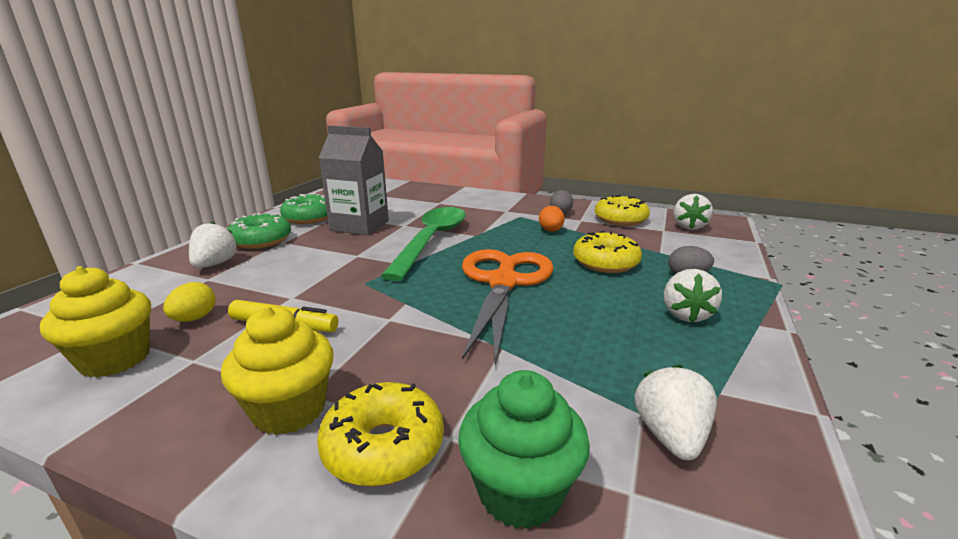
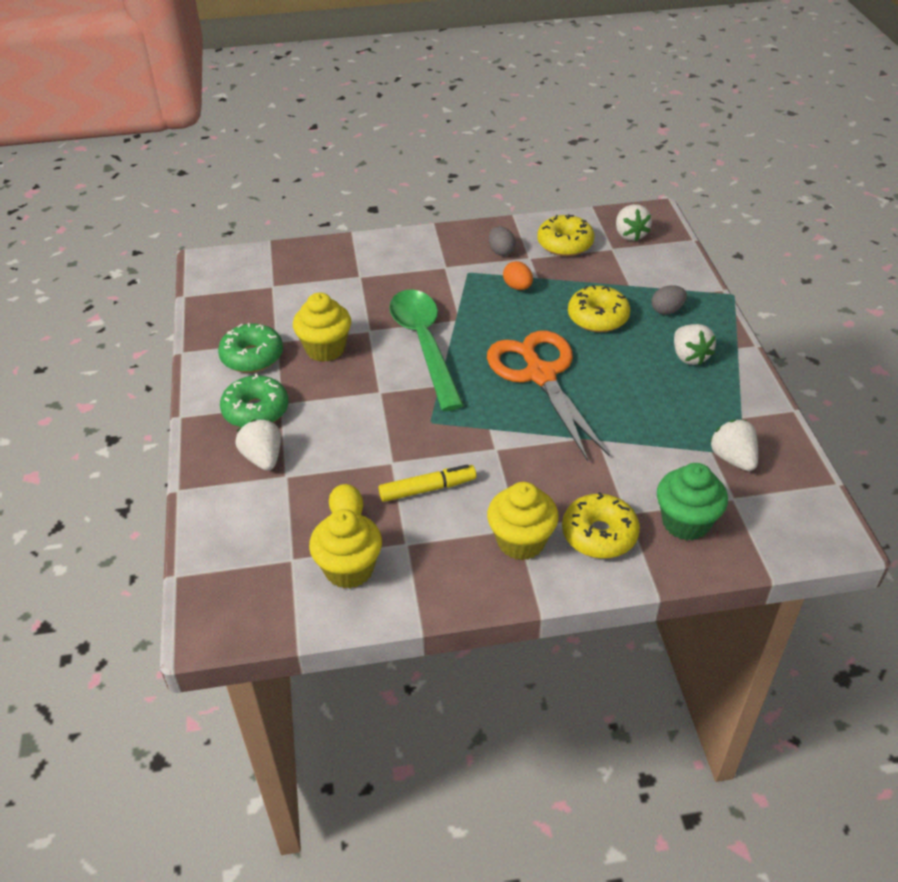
camera: 30 degrees left, 20 degrees up
grey carton [319,126,389,235] -> yellow cupcake [293,293,351,362]

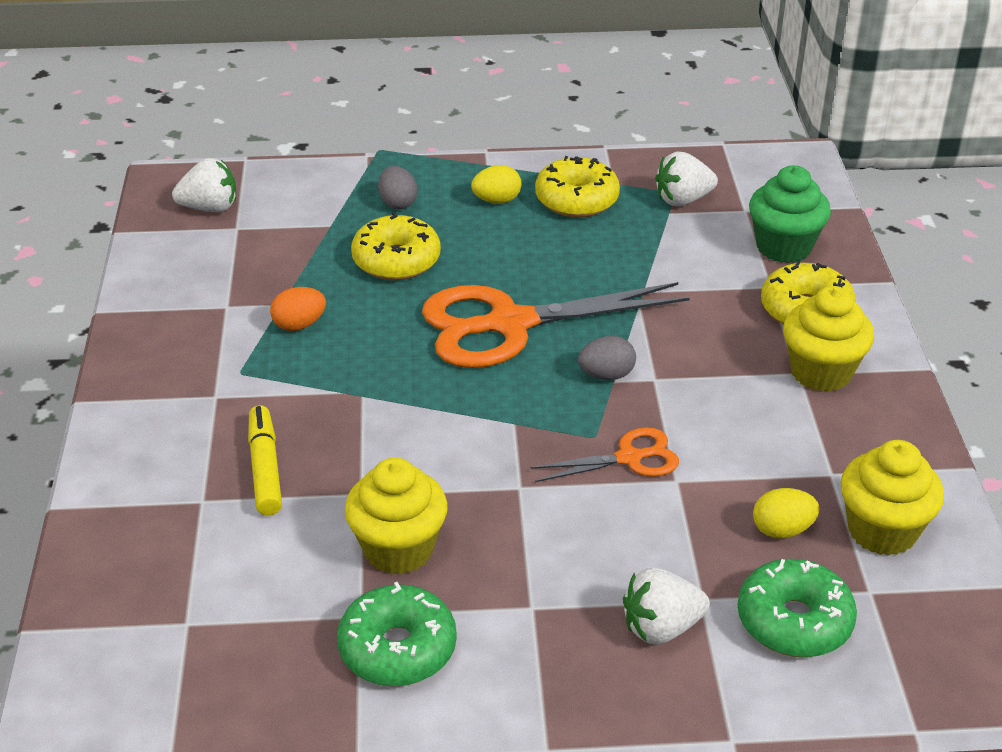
camera: 85 degrees left, 5 degrees down
green donut [220,373,289,427] -> green donut moved to [738,559,857,657]
yellow marker [379,464,476,502] -> yellow marker moved to [248,405,282,516]
green spoon [389,290,464,411] -> none
grey egg [489,226,516,256] -> grey egg moved to [578,336,636,380]
yellow donut [537,214,594,256] -> yellow donut moved to [535,156,620,218]
white strawberry [674,324,716,365] -> yellow egg [471,165,522,204]
none -> orange scissors [530,427,679,482]

